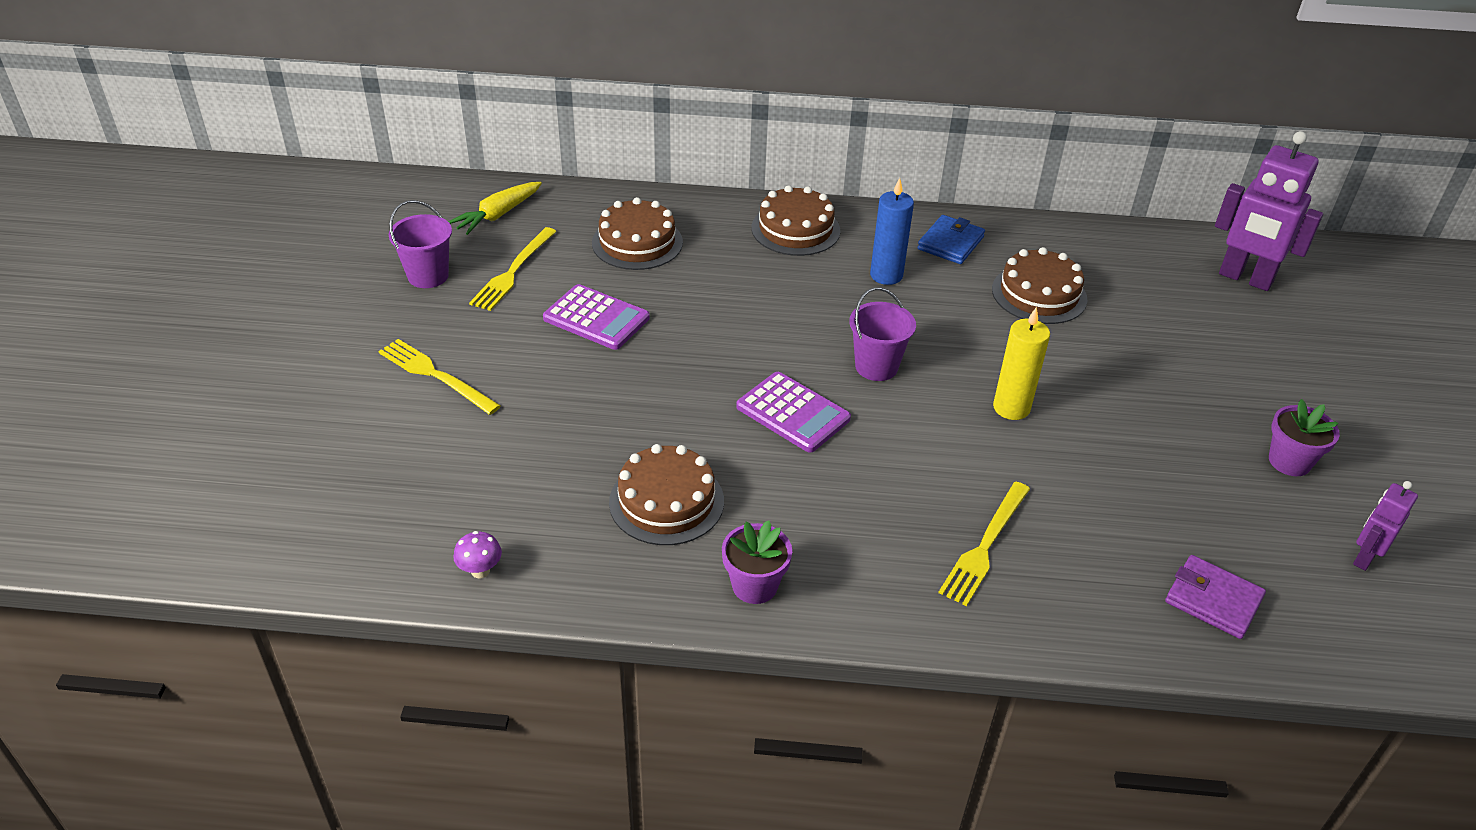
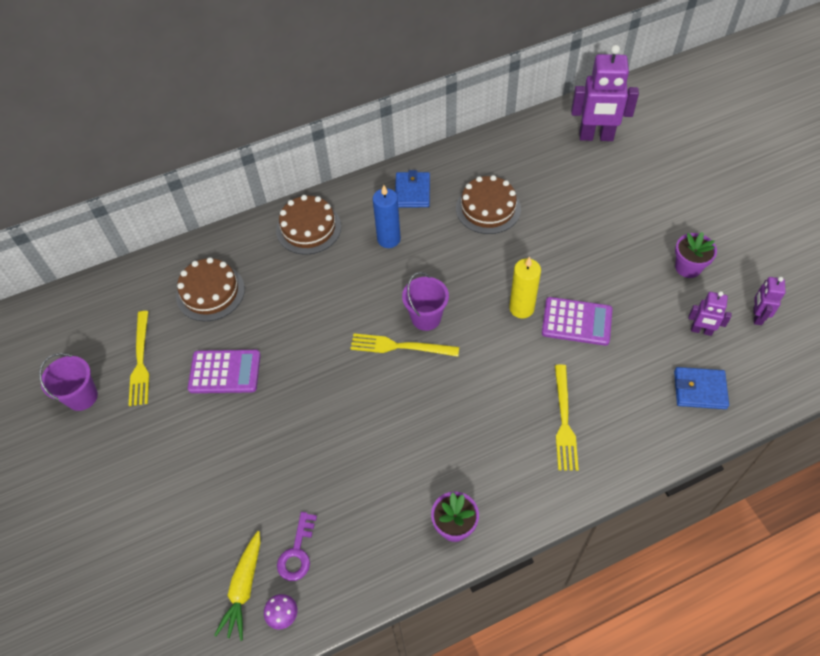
camera: 25 degrees left, 15 degrees up
yellow fork [378,339,501,415] -> yellow fork moved to [350,333,459,357]
yellow carrot [448,182,542,235] -> yellow carrot moved to [214,531,261,641]
brown cake [609,444,724,545] -> none
purple calculator [736,372,851,453] -> purple calculator moved to [542,297,612,346]
purple wallet [1165,555,1266,639] -> blue wallet [674,367,729,409]
none -> purple key [277,512,317,581]
none -> purple robot [688,291,732,336]

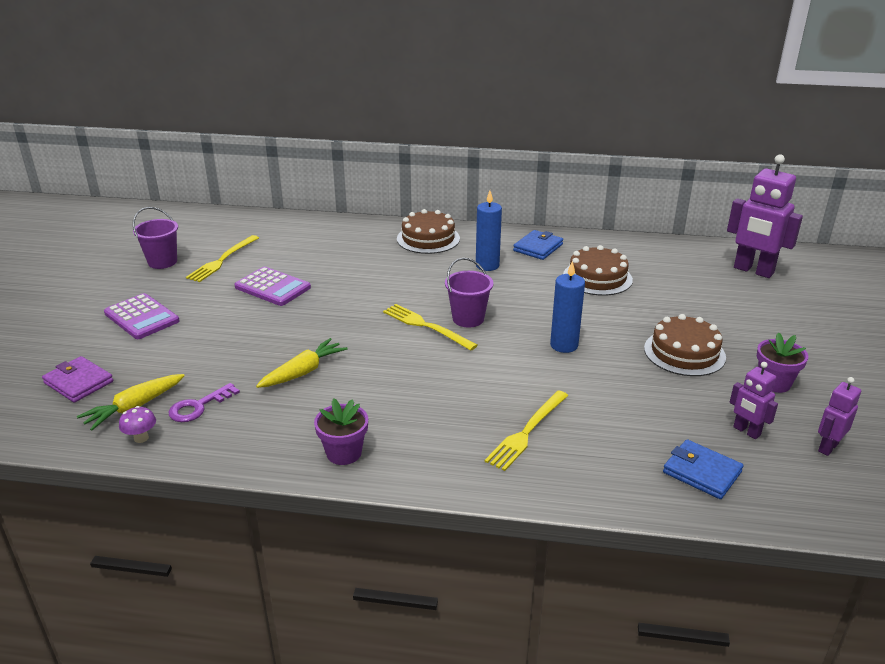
camera: 30 degrees right, 25 degrees down
brown cake [176,257,245,321] -> brown cake moved to [644,314,726,376]
yellow candle [509,257,541,318] -> blue candle [550,261,585,353]
purple calculator [542,297,612,346] -> purple calculator moved to [104,293,180,339]
none -> purple wallet [42,356,113,403]
none -> yellow carrot [256,338,348,388]

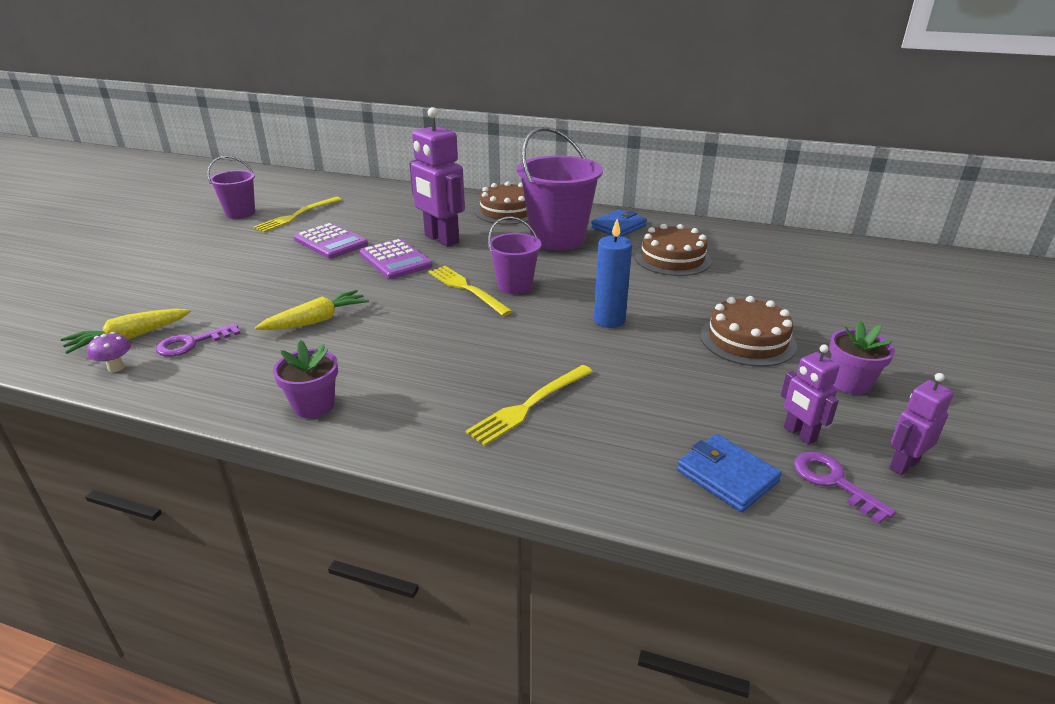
camera: 10 degrees right, 0 degrees up
purple wallet [42,356,113,403] -> none
purple calculator [104,293,180,339] -> purple calculator moved to [360,239,433,279]
blue candle [476,191,502,271] -> purple bucket [517,127,603,250]
purple robot [727,154,803,278] -> purple robot moved to [409,107,465,247]
none -> purple key [794,452,896,524]

